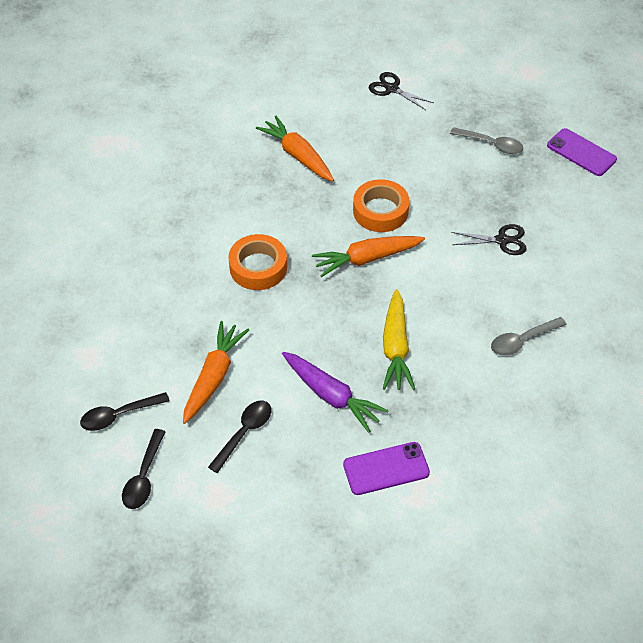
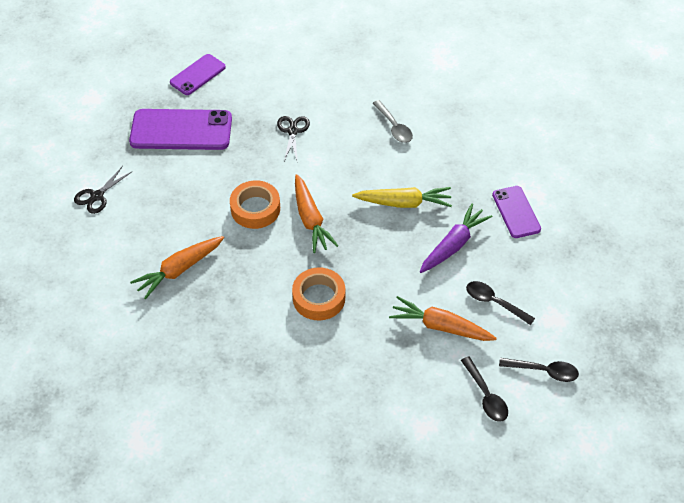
camera: 90 degrees left, 0 degrees up
grey spoon [450,127,523,154] -> purple phone [129,109,232,150]

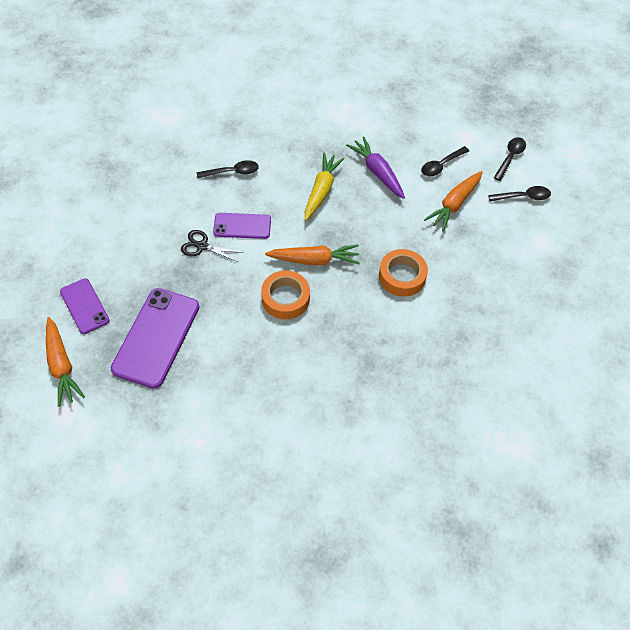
camera: 75 degrees left, 5 degrees up
black scissors [74,166,132,214] -> none
orange carrot [130,236,224,299] -> orange carrot moved to [46,317,85,407]
grey spoon [373,100,413,143] -> black spoon [197,160,259,178]
purple phone [492,186,541,238] -> purple phone moved to [213,213,271,239]

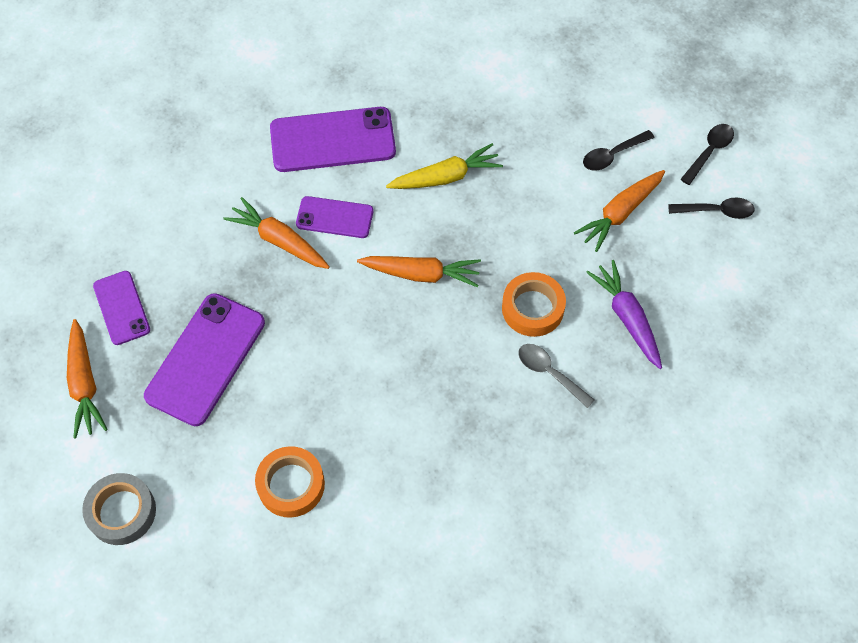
camera: 10 degrees right, 5 degrees up
black scissors [181,230,244,262] -> orange carrot [223,197,329,269]
black spoon [197,160,259,178] -> purple phone [270,107,396,172]
orange tape [261,271,310,319] -> orange tape moved to [255,446,325,518]
yellow carrot [305,152,345,221] -> yellow carrot turned 45 degrees clockwise [386,143,503,189]
purple carrot [346,137,405,199] -> purple carrot moved to [586,260,662,369]
none -> grey tape [82,473,156,545]
none -> grey spoon [518,344,595,408]

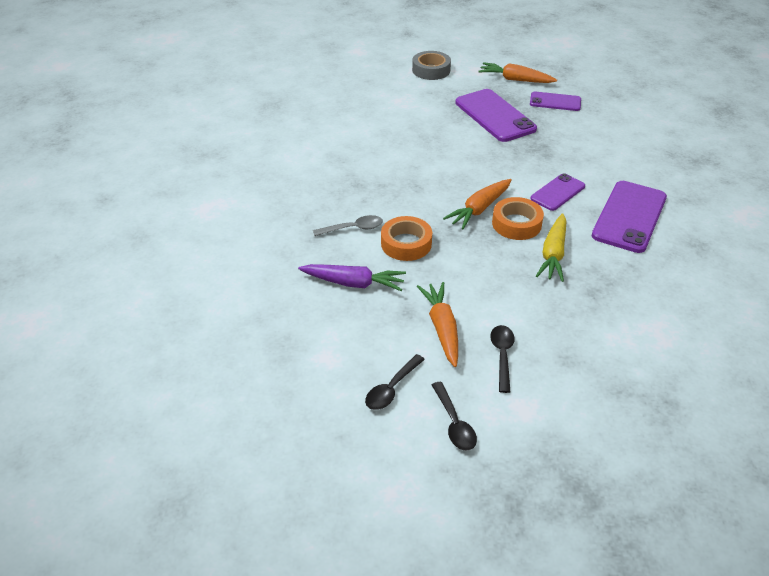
camera: 125 degrees right, 20 degrees down
orange carrot [223,197,329,269] -> none
orange tape [255,446,325,518] -> orange tape moved to [492,197,544,240]

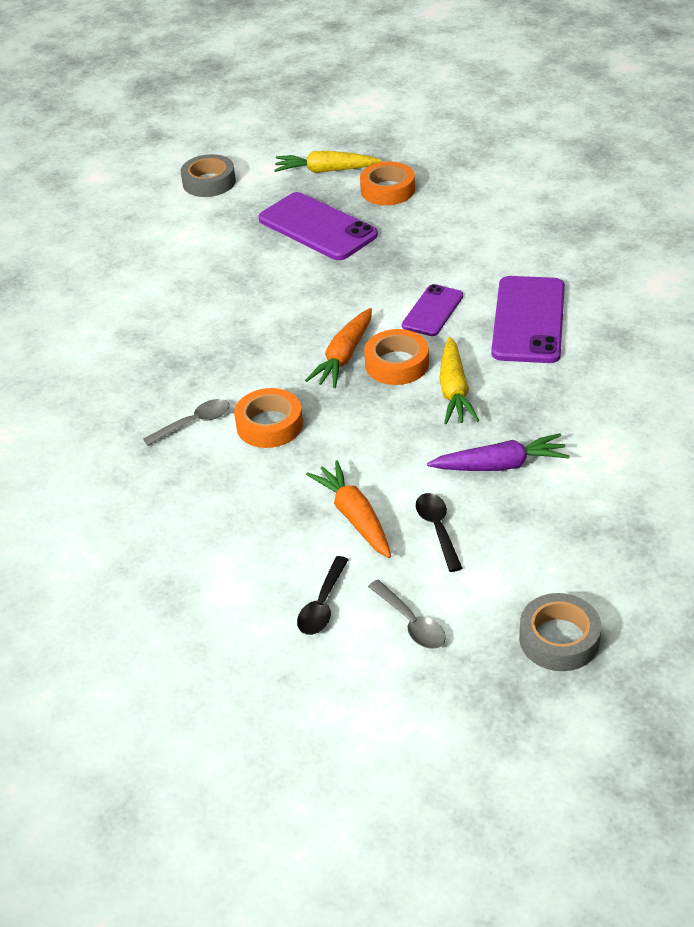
camera: 15 degrees left, 0 degrees up
purple carrot [298,264,406,291] -> purple carrot moved to [427,433,570,471]
black spoon [432,382,477,451] -> grey spoon [368,580,446,649]
orange carrot [478,62,557,83] -> yellow carrot [274,151,381,173]
purple phone [530,92,581,111] -> orange tape [360,162,415,205]
none -> grey tape [519,593,601,671]

